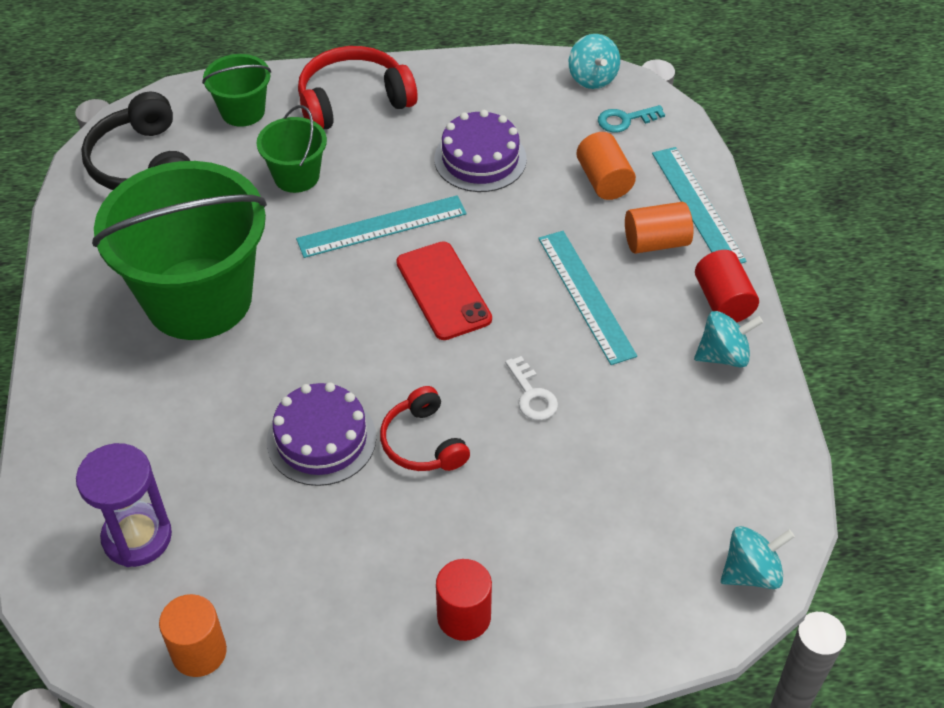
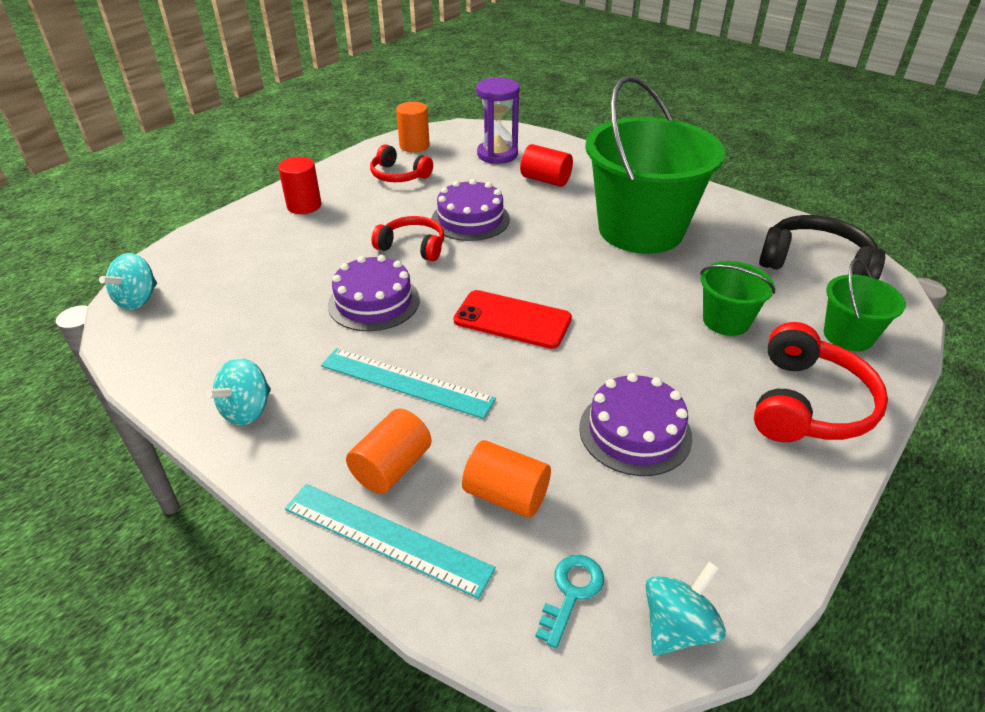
camera: 135 degrees right, 10 degrees down
turquoise ruler [296,195,467,258] -> none
white key [505,356,558,420] -> purple cake [328,255,420,331]
turquoise spinning top [569,34,620,89] -> turquoise spinning top turned 105 degrees clockwise [645,561,726,656]
red cylinder [695,250,759,322] -> red cylinder moved to [520,144,573,187]
none -> red headphones [370,144,433,182]

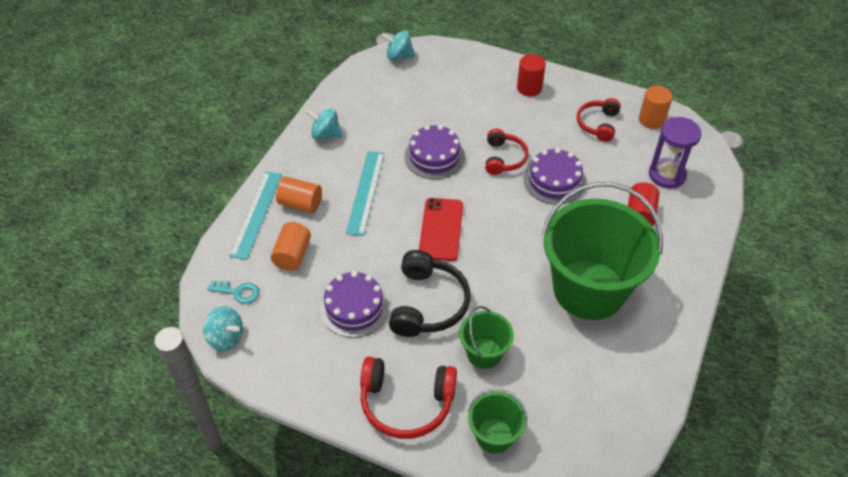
camera: 75 degrees right, 10 degrees up
black headphones [759,215,885,280] -> black headphones moved to [389,250,470,337]

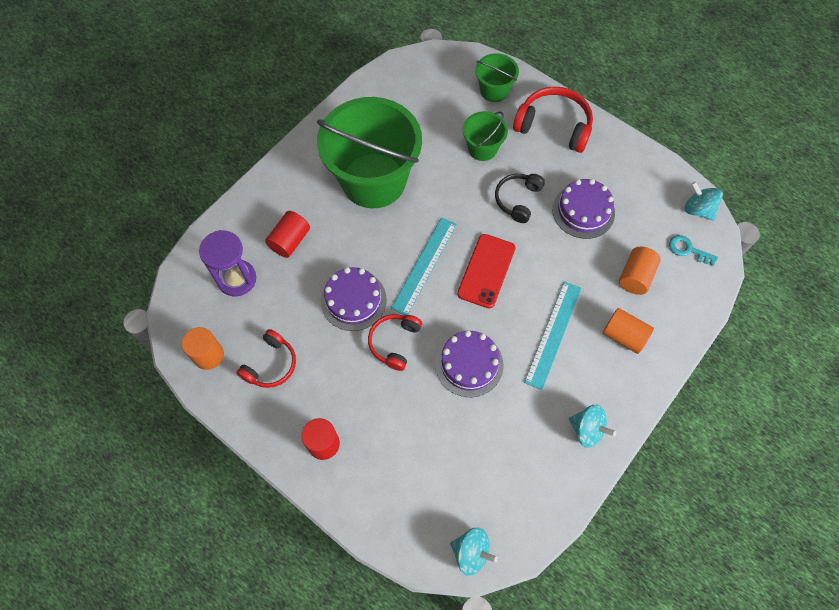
camera: 165 degrees left, 15 degrees up
turquoise ruler [229,171,282,260] -> turquoise ruler moved to [391,217,457,315]
black headphones [389,250,470,337] -> black headphones [495,174,545,223], size x0.64

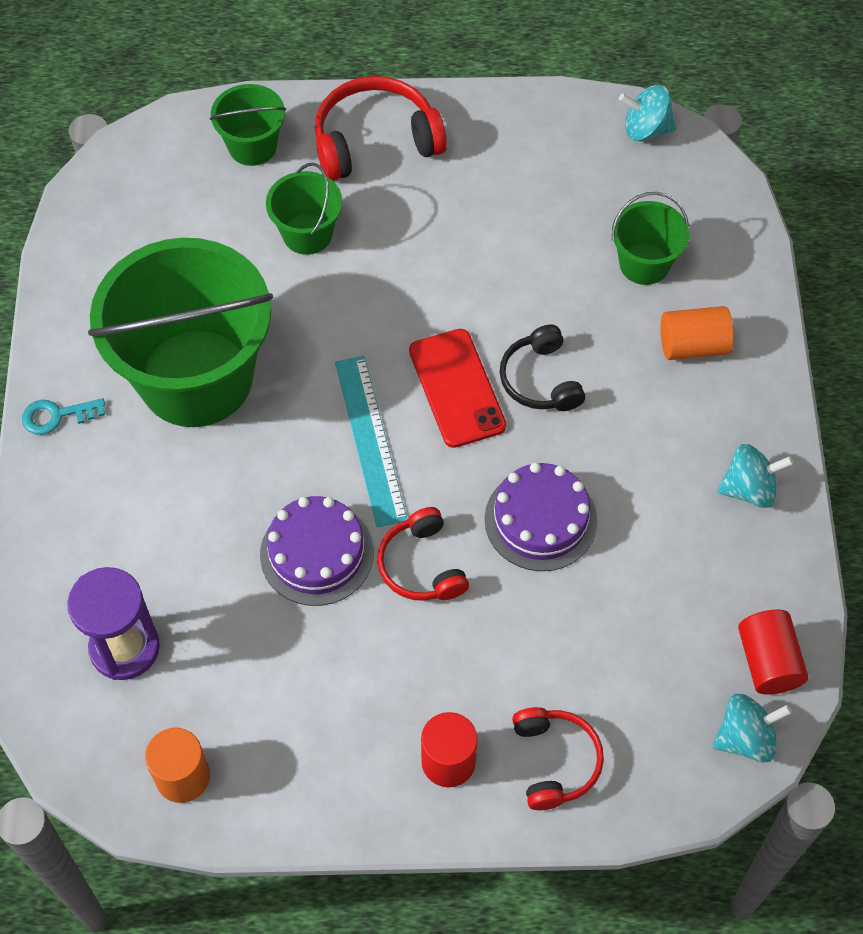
camera: 40 degrees left, 5 degrees down
red headphones [236,329,296,388] -> red headphones moved to [512,707,604,810]
red cylinder [265,211,310,258] -> red cylinder moved to [738,609,808,694]
black headphones [495,174,545,223] -> black headphones moved to [500,325,585,411]
turquoise ruler [524,281,581,390] -> none
purple cake [552,179,615,239] -> none
orange cylinder [619,247,661,295] -> green bucket [612,192,689,285]
turquoise key [669,235,718,266] -> turquoise key moved to [22,398,105,435]

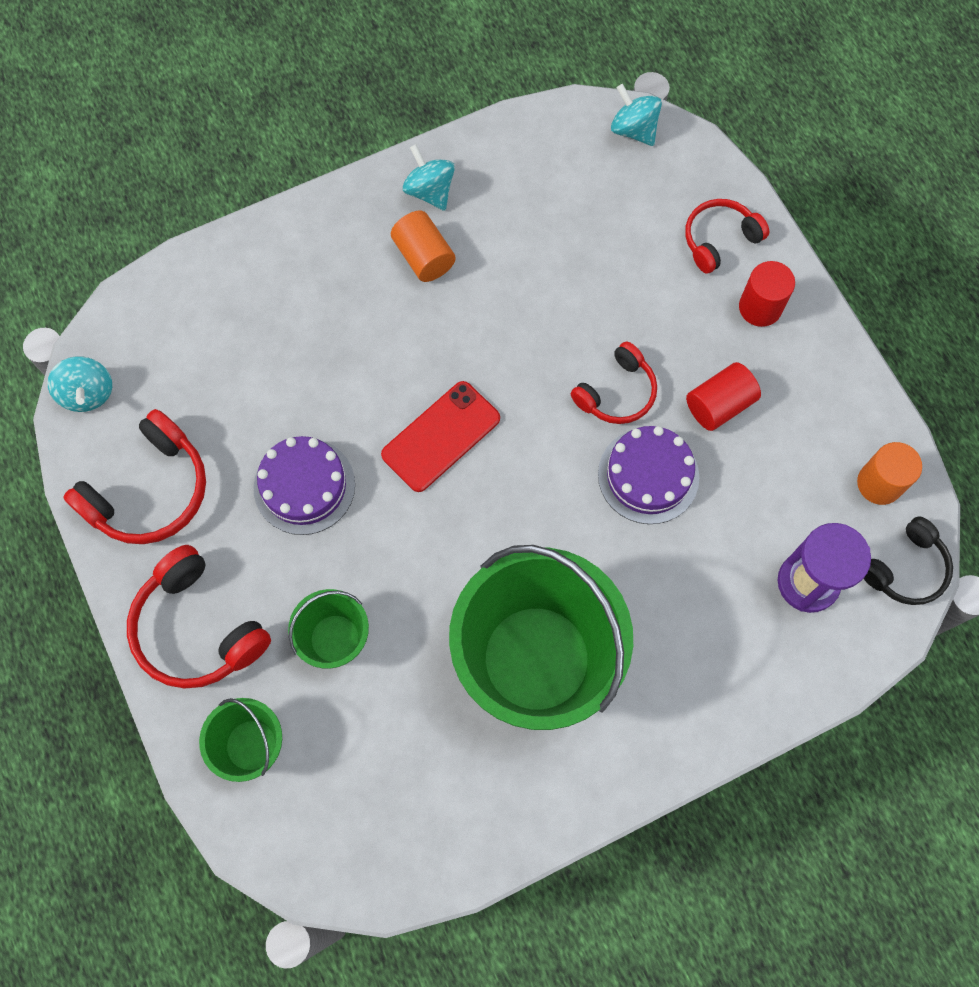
camera: 115 degrees left, 10 degrees up
turquoise key [22,398,105,435] -> none
turquoise ruler [335,356,408,527] -> none
purple cake [485,463,597,571] -> purple cake moved to [253,436,355,535]
black headphones [500,325,585,411] -> black headphones moved to [863,516,953,605]
green bucket [612,192,689,285] -> none
orange cylinder [660,306,734,360] -> orange cylinder moved to [391,211,456,282]
red cylinder [738,609,808,694] -> red cylinder moved to [686,362,761,431]
none -> red headphones [63,409,206,544]

